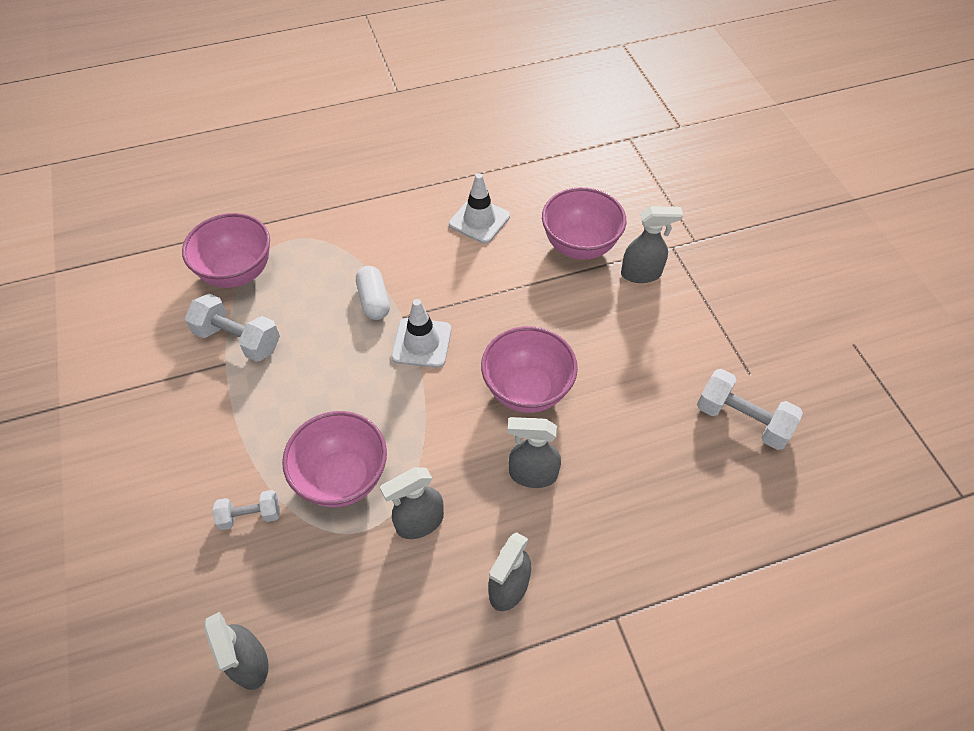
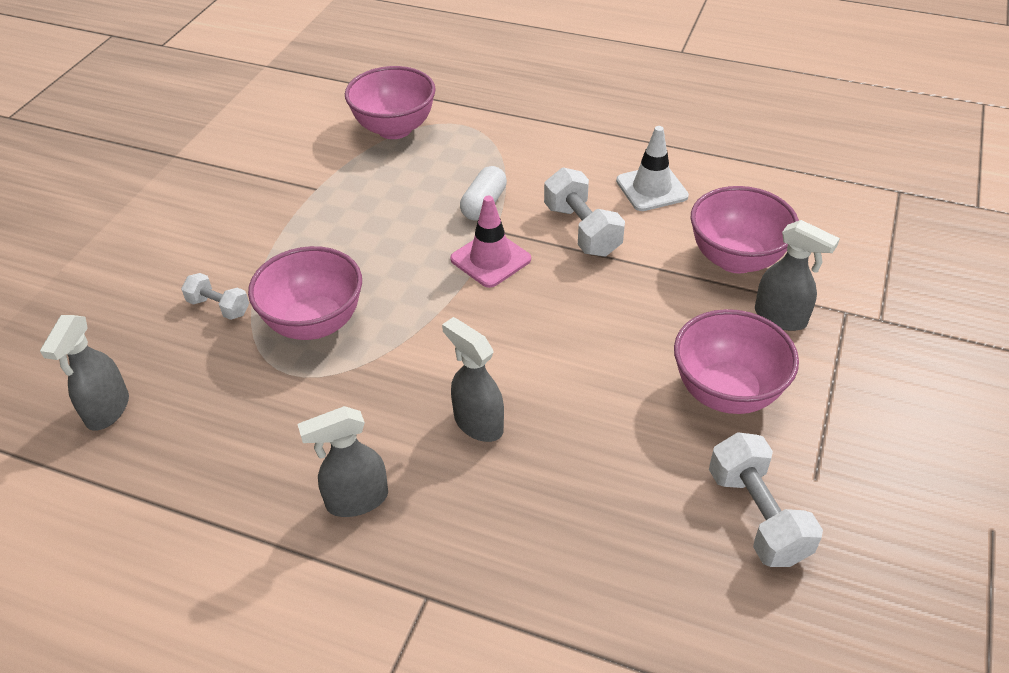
camera: 40 degrees right, 10 degrees down
white dumbbell [185,294,280,362] -> white dumbbell moved to [544,167,625,257]
grey spray bottle [380,467,444,539] -> none
white traffic cone [391,299,451,368] -> pink traffic cone [450,196,531,288]
pink bowl [481,326,578,413] -> pink bowl moved to [674,309,799,414]

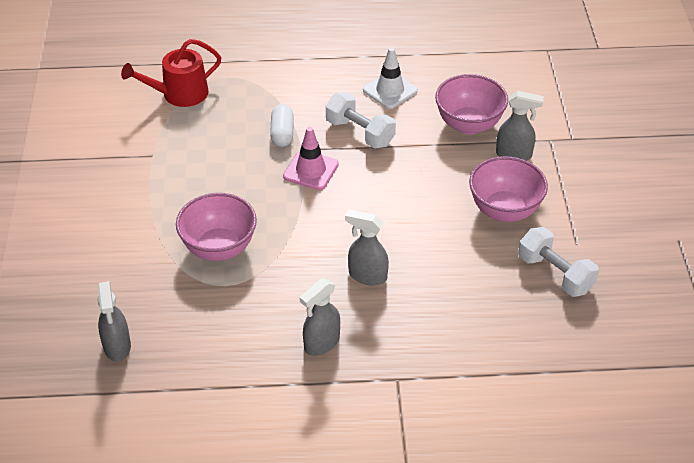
camera: 25 degrees left, 0 degrees up
white dumbbell [181,273,249,320] -> none
pink bowl [345,66,436,139] -> red watering can [121,39,221,107]

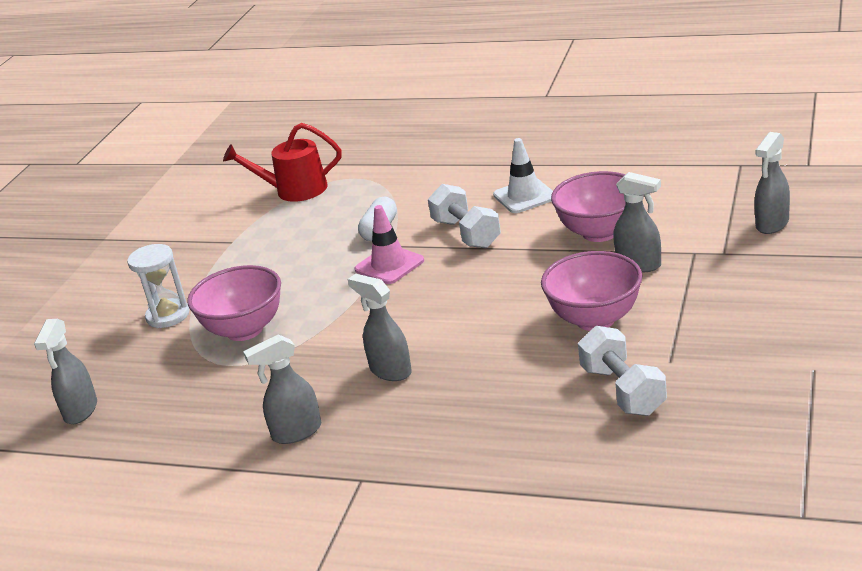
camera: 25 degrees right, 15 degrees down
none -> white hourglass [127,244,189,328]
none -> grey spray bottle [754,132,790,234]

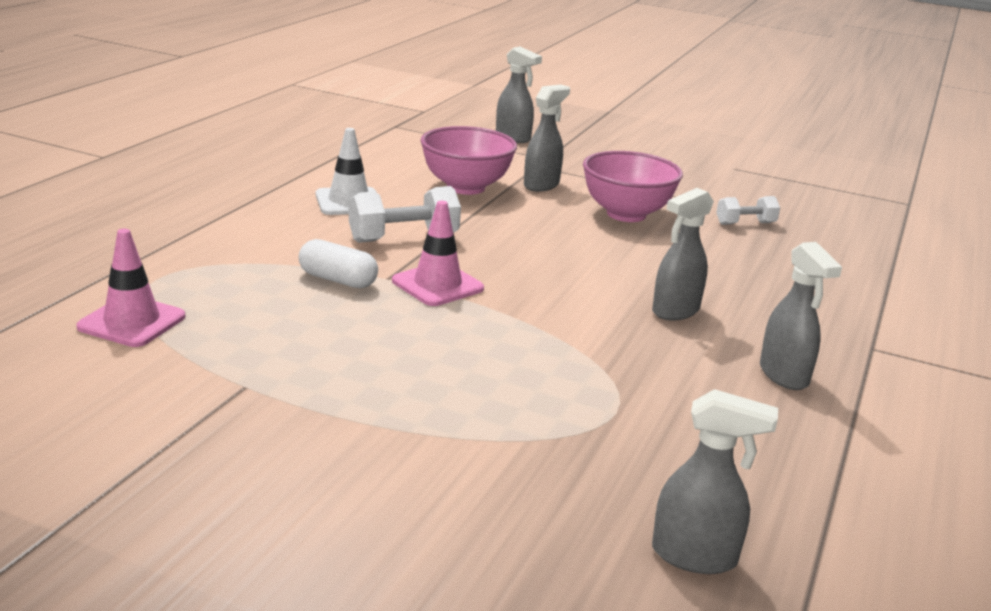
camera: 90 degrees left, 5 degrees down
white hourglass [127,244,189,328] -> none
pink bowl [187,265,281,341] -> none
red watering can [223,123,342,202] -> pink traffic cone [76,229,185,347]
white dumbbell [578,326,667,416] -> white dumbbell [716,196,780,225], size x0.61

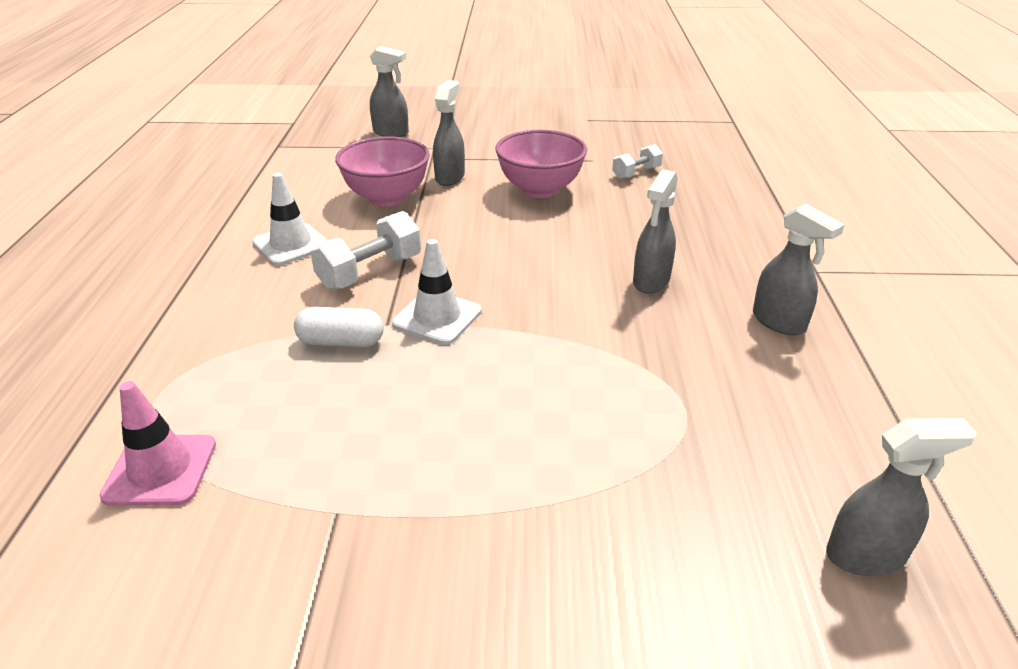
camera: 20 degrees left, 10 degrees up
pink traffic cone [392,201,484,306] -> white traffic cone [392,239,482,345]

